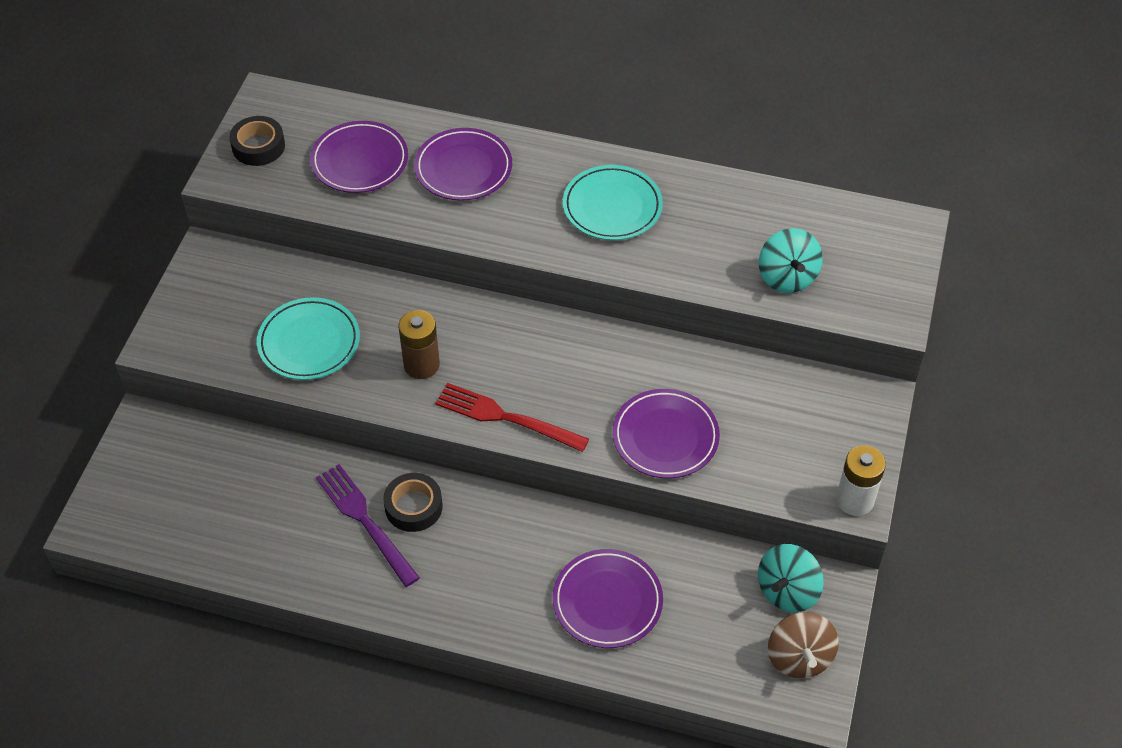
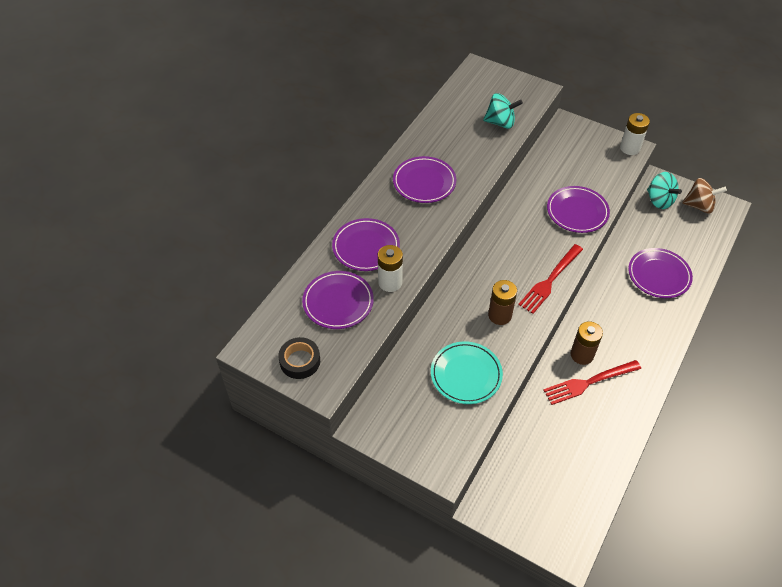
camera: 75 degrees left, 0 degrees up
purple fork [316,464,420,587] -> red fork [543,360,641,405]
black tape [383,473,443,532] -> brown battery [571,321,603,365]
turquoise plate [563,165,663,240] -> purple plate [393,156,456,203]
none -> white battery [378,245,403,292]

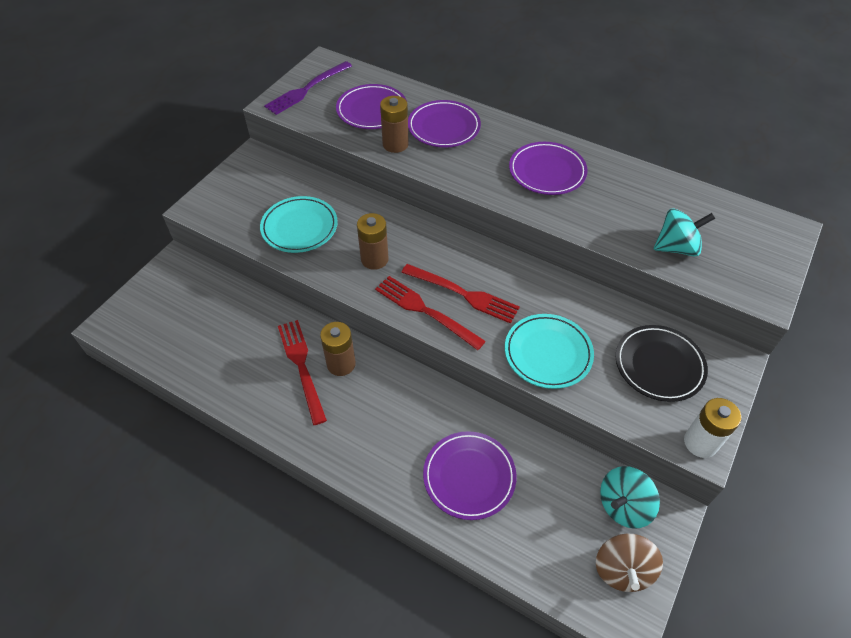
camera: 90 degrees right, 0 degrees up
black tape [278,337,320,379] -> purple fork [264,61,352,115]
white battery [378,245,403,292] -> brown battery [380,96,409,153]
turquoise spinning top [483,93,523,129] -> turquoise spinning top turned 105 degrees counterclockwise [654,208,715,256]
purple plate [547,186,610,233] -> turquoise plate [505,314,594,389]
none -> red fork [401,264,520,324]
none -> black plate [616,325,708,402]

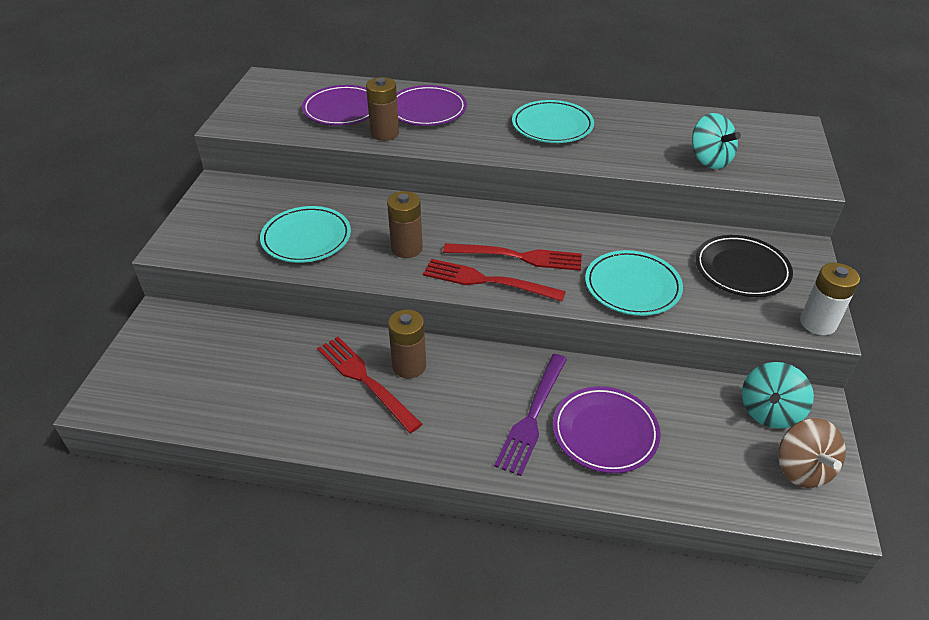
camera: 20 degrees left, 10 degrees down
purple fork [264,61,352,115] -> purple fork moved to [494,354,567,476]
purple plate [509,142,588,195] -> turquoise plate [512,100,594,143]
turquoise spinning top [654,208,715,256] -> turquoise spinning top turned 90 degrees clockwise [692,113,741,169]

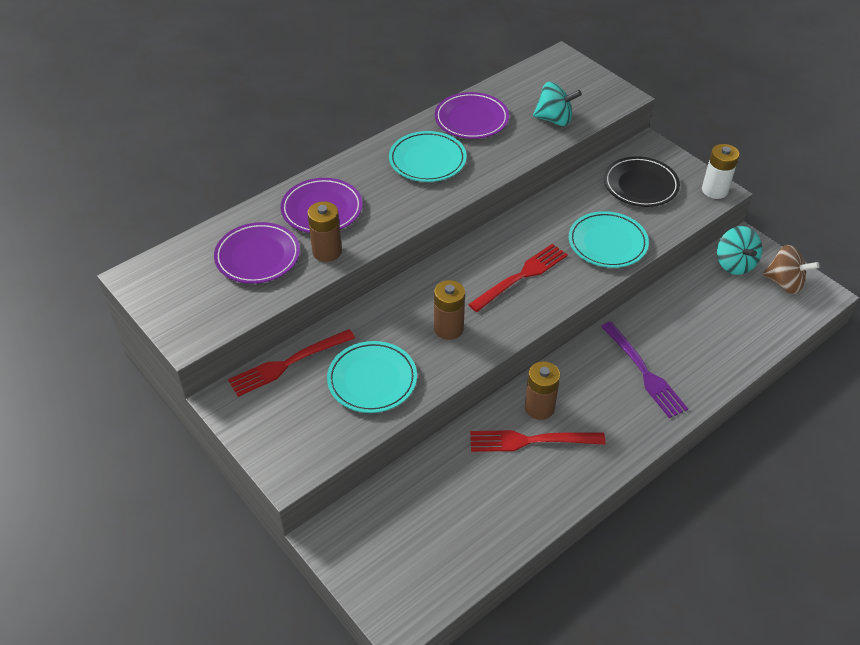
camera: 50 degrees left, 5 degrees up
red fork [423,259,566,301] -> red fork moved to [228,329,355,397]
purple plate [553,386,661,473] -> purple plate moved to [435,92,509,139]

